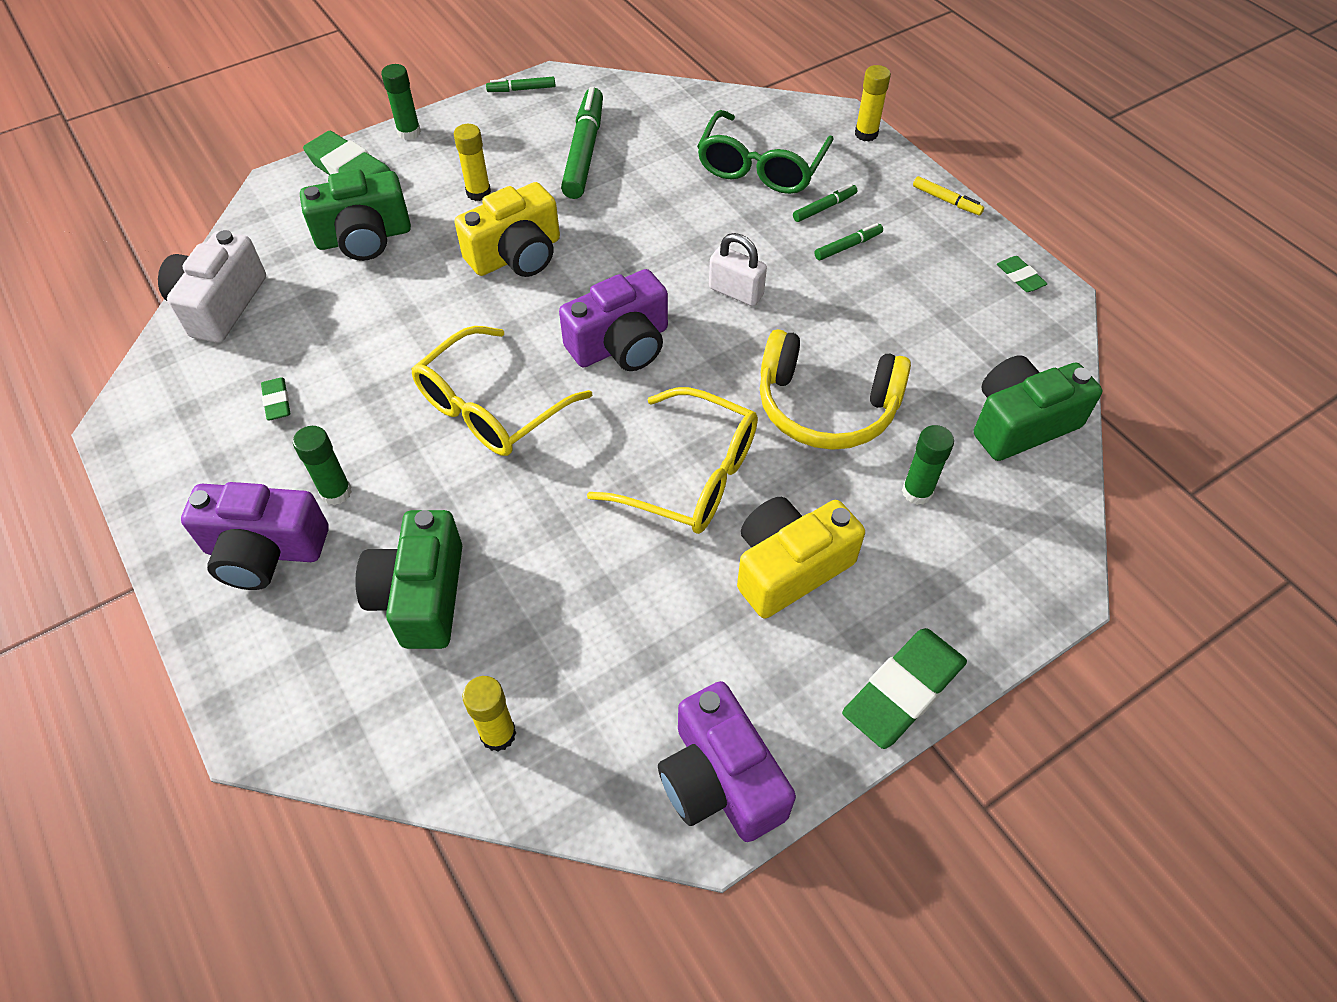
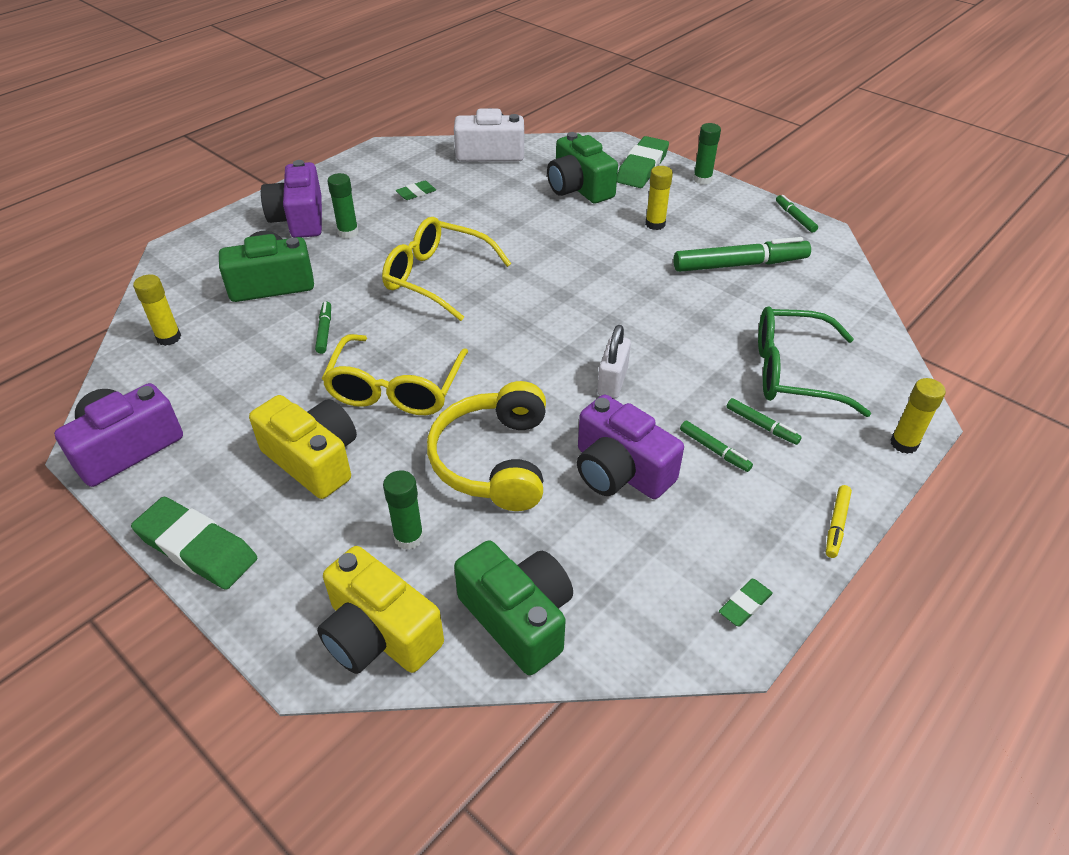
camera: 75 degrees right, 10 degrees down
yellow camera [454,182,560,277] -> yellow camera moved to [317,546,444,674]
purple camera [559,269,668,371] -> purple camera moved to [577,395,684,499]
none -> green marker [315,302,331,354]

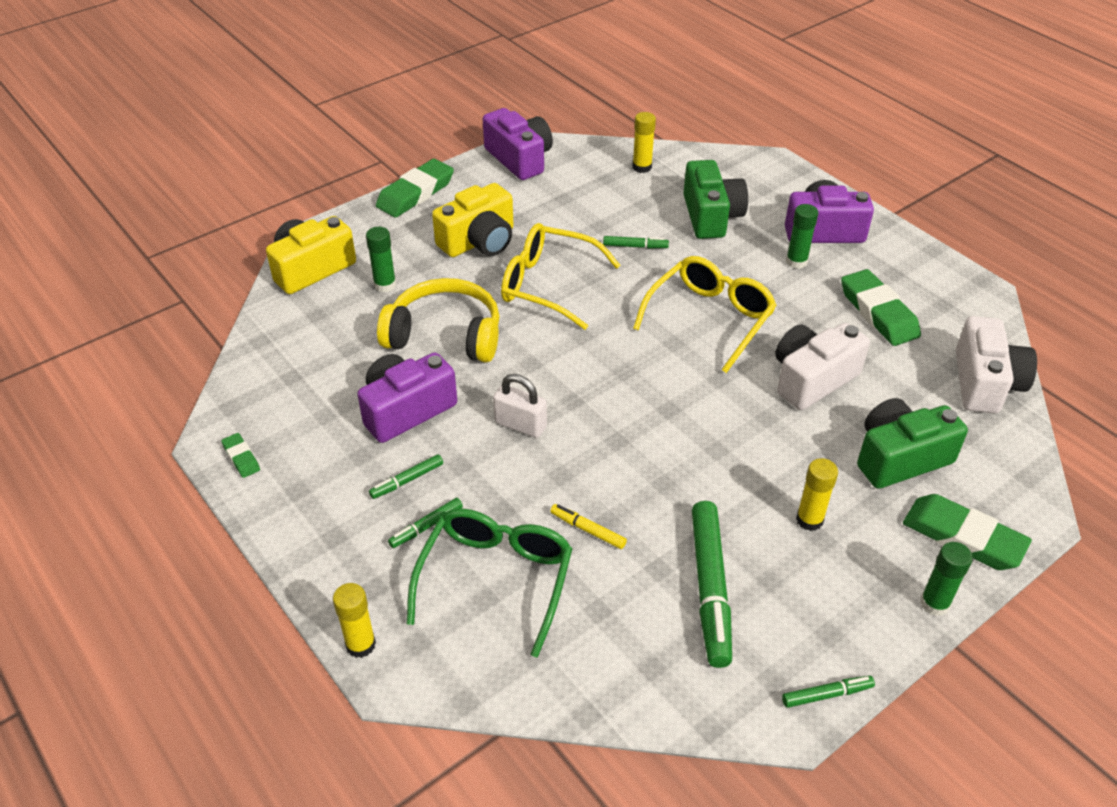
camera: 100 degrees right, 0 degrees up
green eraser [396,181,436,200] -> green eraser [841,269,921,346], size x2.06
green camera [454,541,573,675] -> none
yellow marker [826,485,852,558] -> yellow marker moved to [550,504,627,549]
none -> white camera [775,323,870,410]

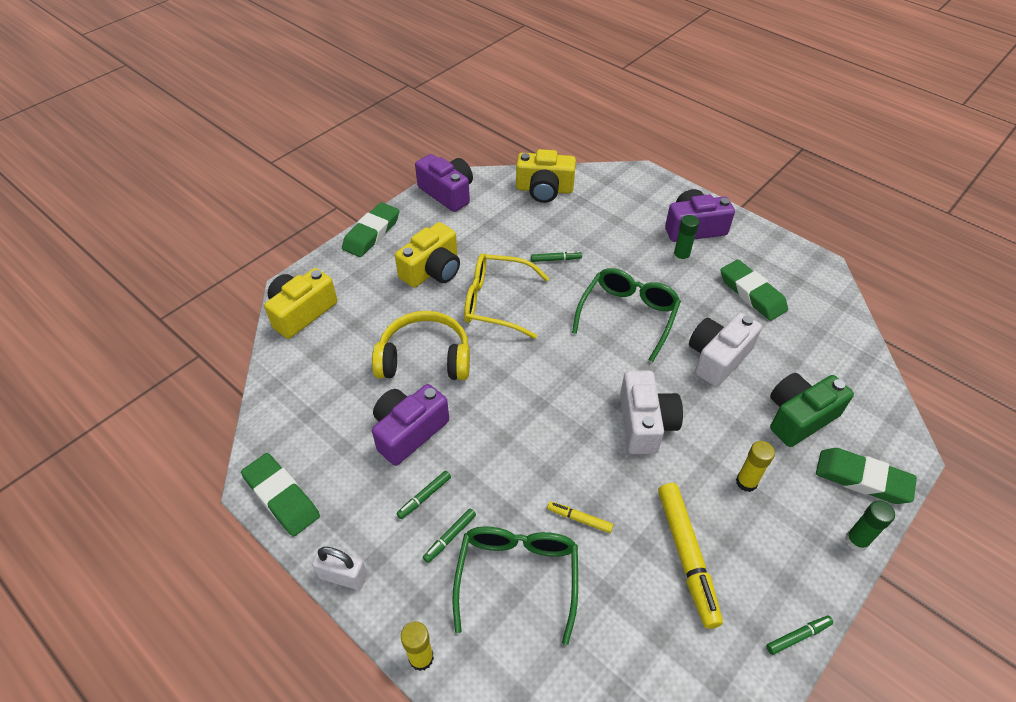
camera: 10 degrees left, 5 degrees up
green eraser [221,433,260,478] -> green eraser [241,453,320,537], size x2.06
green glue stick [366,227,396,292] -> none
white padlock [493,374,547,438] -> white padlock moved to [312,547,367,590]
yellow glue stick [633,112,656,173] -> yellow camera [516,149,576,203]
yellow glasses [633,256,777,373] -> green glasses [572,268,681,362]
green camera [683,160,748,239] -> none
green marker [692,501,732,668] -> yellow marker [658,483,723,629]
white camera [956,316,1037,413] -> white camera moved to [620,371,683,454]

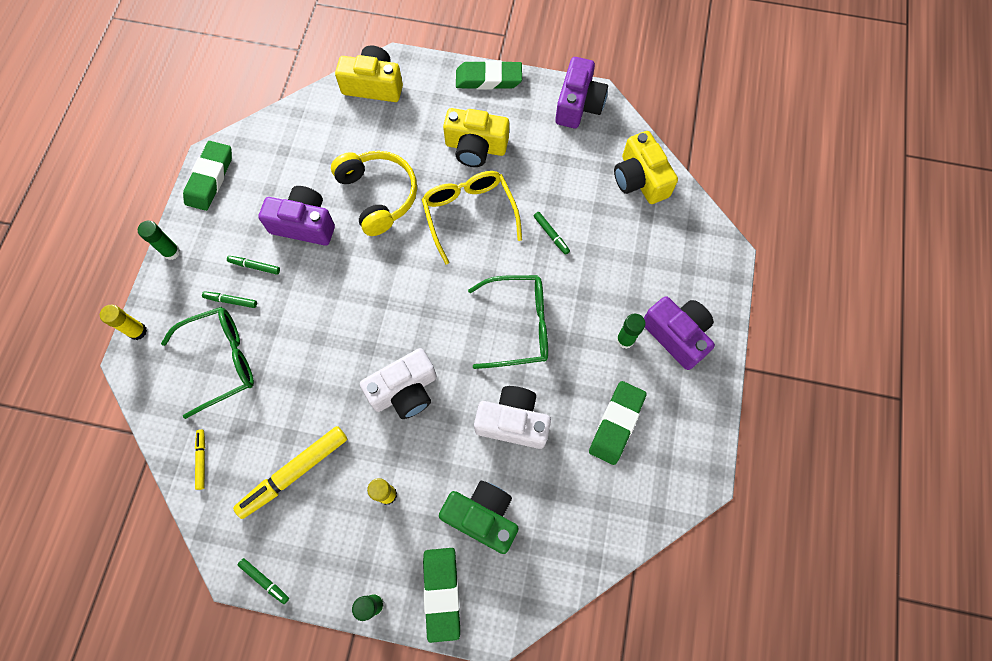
camera: 60 degrees right, 20 degrees up
white padlock [312,547,367,590] -> green glue stick [138,221,180,260]
yellow marker [547,501,613,533] -> yellow marker moved to [195,429,205,490]

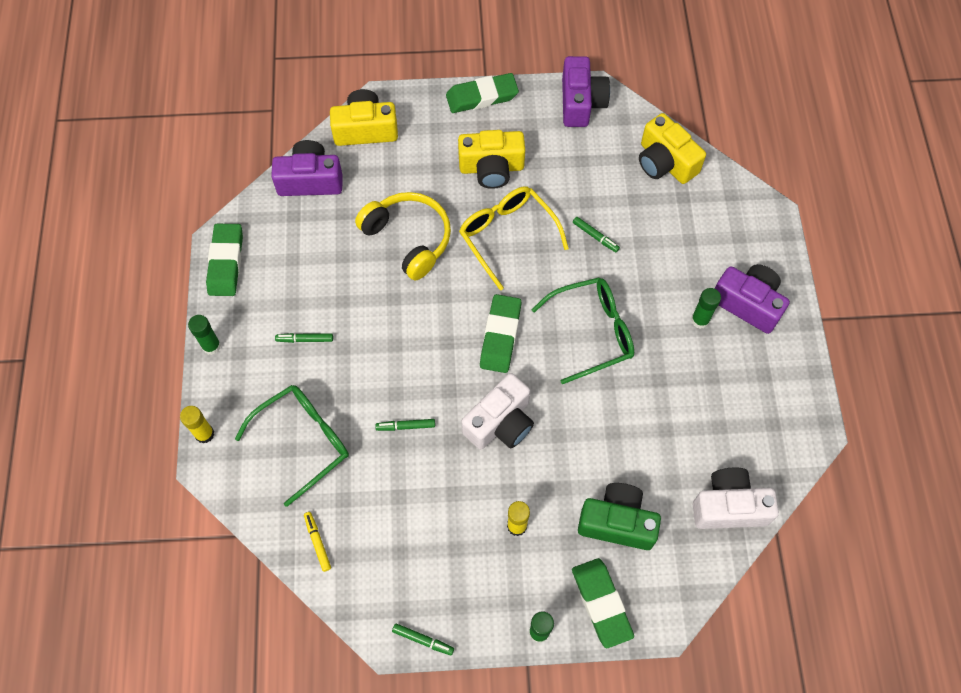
camera: 15 degrees left, 5 degrees down
green marker [202,291,257,308] -> green marker moved to [375,419,435,431]
yellow marker [233,426,347,519] -> none
purple camera [258,186,335,246] -> purple camera moved to [271,140,343,196]
white camera [474,386,551,449] -> white camera moved to [693,467,779,529]
green eraser [589,381,647,465] -> green eraser moved to [480,294,521,373]

